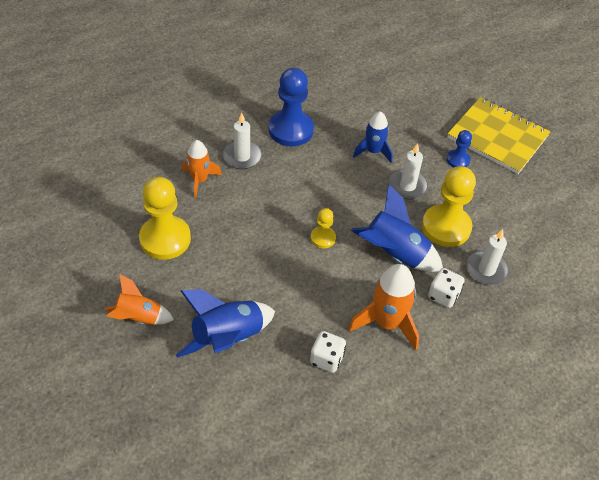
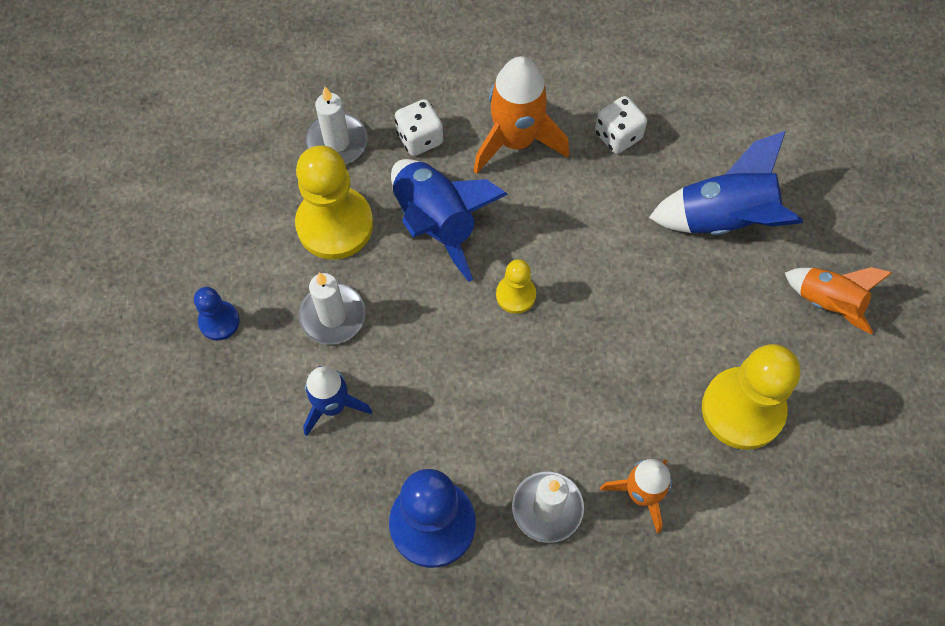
camera: 145 degrees left, 15 degrees up
yellow notebook [447,97,551,174] -> none

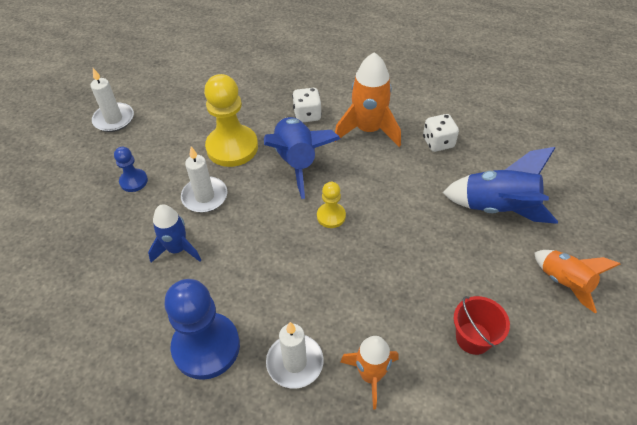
camera: 20 degrees right, 15 degrees down
white candle [305,87,367,164] -> white candle moved to [90,68,134,132]
yellow pawn [702,344,800,450] -> red bucket [454,296,510,355]

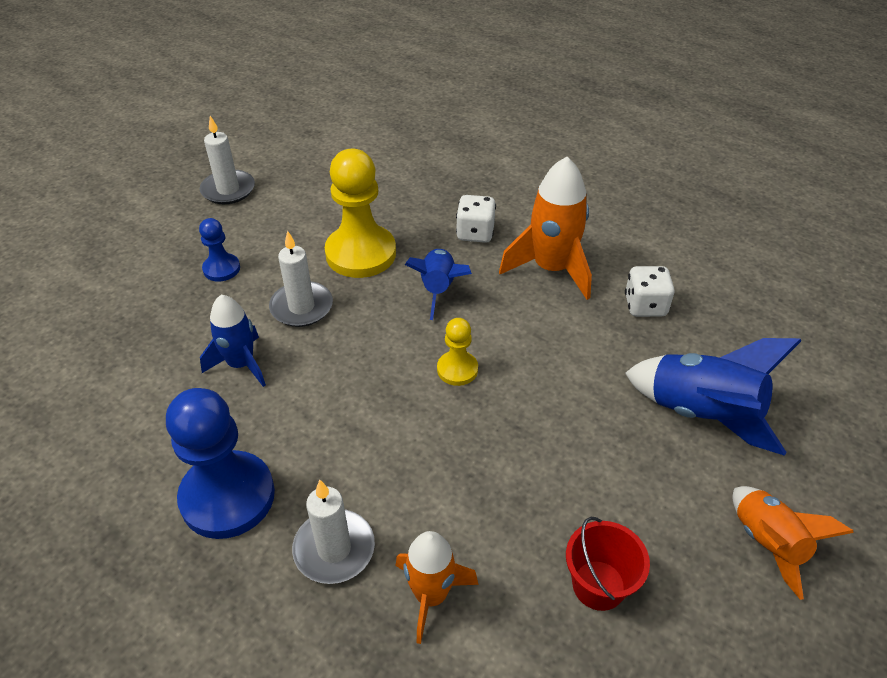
camera: 15 degrees right, 5 degrees down
blue rocket [264,117,340,199] -> blue rocket [405,249,472,320], size x0.65

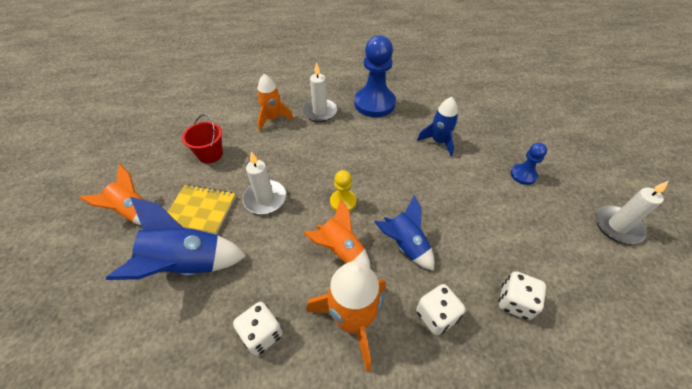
camera: 140 degrees right, 5 degrees up
white candle [269,230,333,327] -> white candle moved to [242,152,286,214]
yellow pawn [325,149,396,278] -> none
none -> yellow notebook [167,184,236,235]
none -> orange rocket [303,199,370,268]
none -> white dice [499,271,546,320]

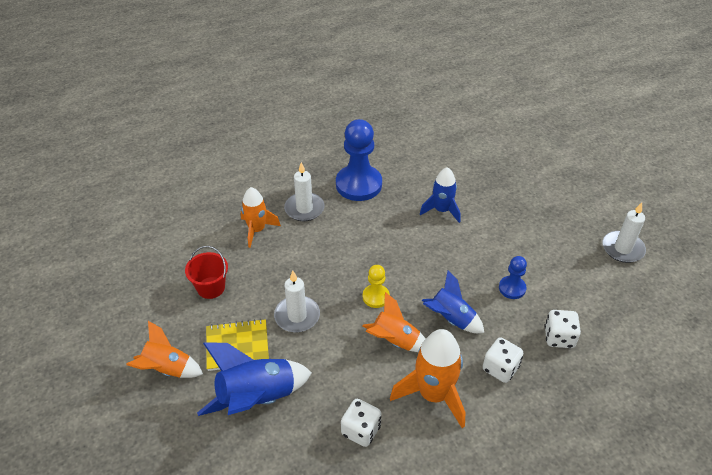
camera: 20 degrees left, 5 degrees down
blue pawn [511,143,547,185] -> blue pawn moved to [499,256,527,299]

